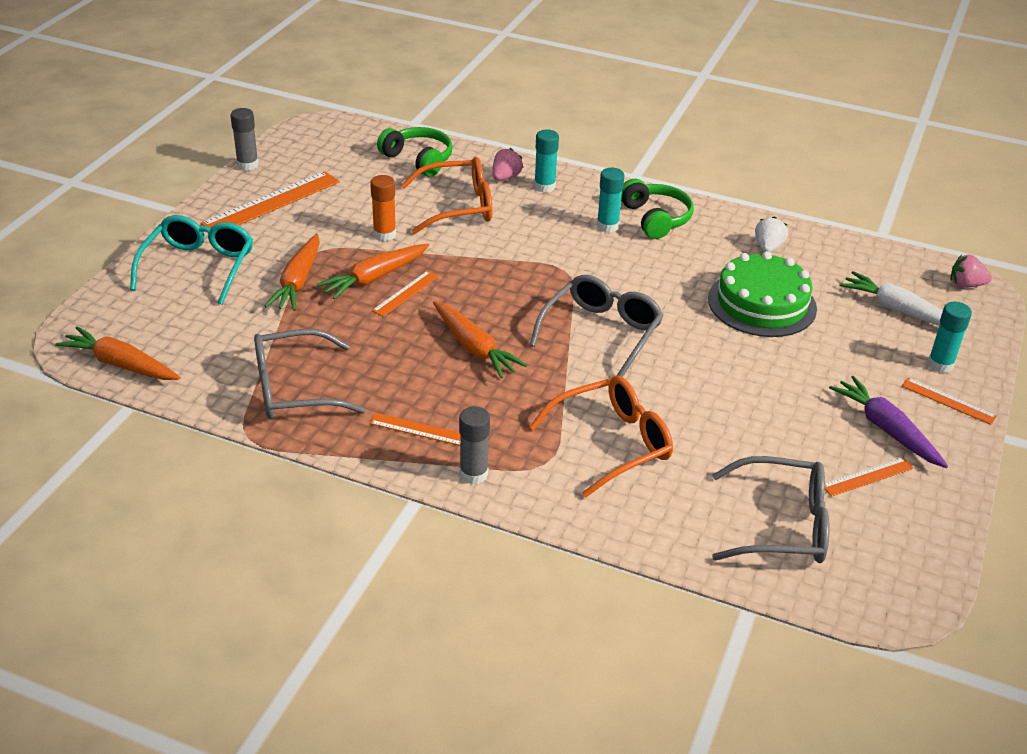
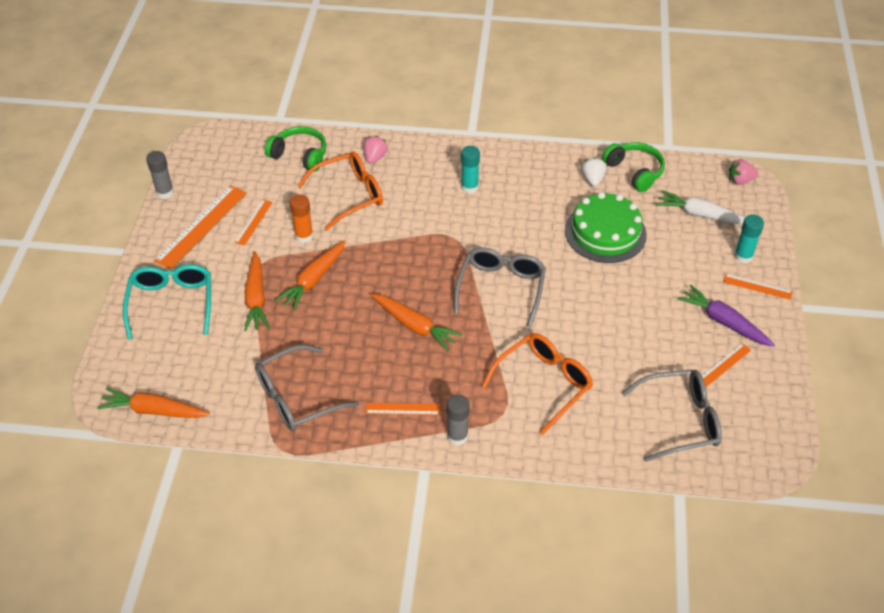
camera: 15 degrees left, 10 degrees up
orange ruler [372,271,439,317] -> orange ruler moved to [234,200,273,246]
turquoise glue stick [534,129,559,192] -> none
green headphones [621,179,694,239] -> green headphones moved to [602,142,665,192]

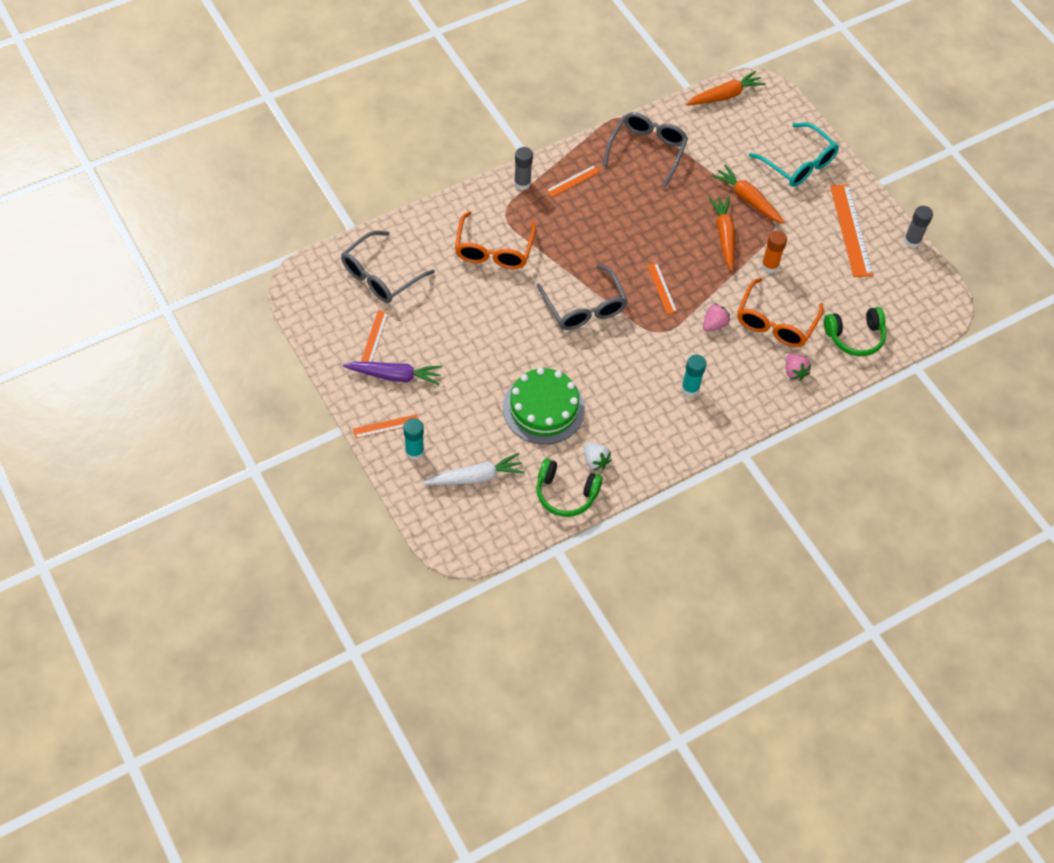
camera: 140 degrees right, 10 degrees up
orange ruler [234,200,273,246] -> orange ruler moved to [647,263,677,314]
orange carrot [371,293,462,351] -> none
pink strawberry [729,159,758,185] -> pink strawberry moved to [703,303,730,331]

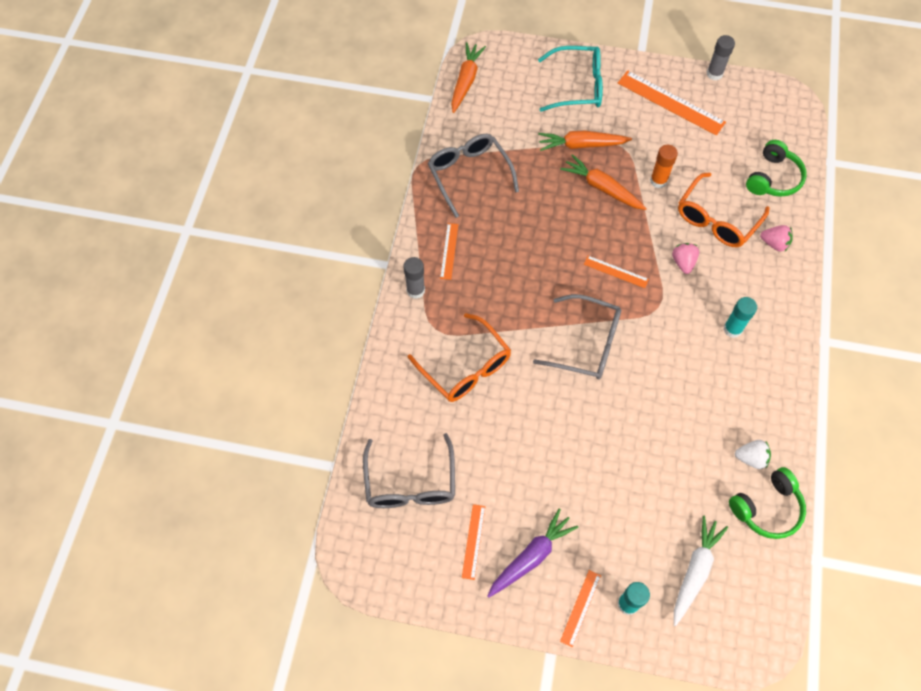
camera: 45 degrees left, 5 degrees up
orange ruler [361,310,388,362] -> orange ruler turned 45 degrees clockwise [462,504,485,580]
green cake [503,368,585,444] -> none
orange glasses [737,278,824,347] -> orange glasses turned 60 degrees clockwise [678,172,769,247]

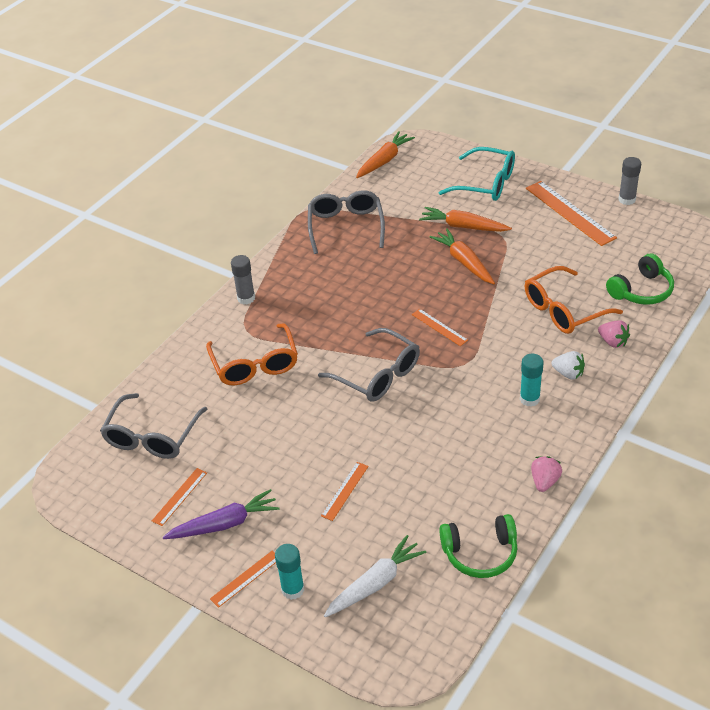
camera: 25 degrees right, 20 degrees down
orange ruler [440,223,459,280] -> orange ruler moved to [321,462,368,521]
orange glue stick [650,145,678,188] -> none
pink strawberry [672,243,699,274] -> pink strawberry moved to [531,456,562,492]
white strawberry [735,440,771,469] -> white strawberry moved to [552,351,585,380]

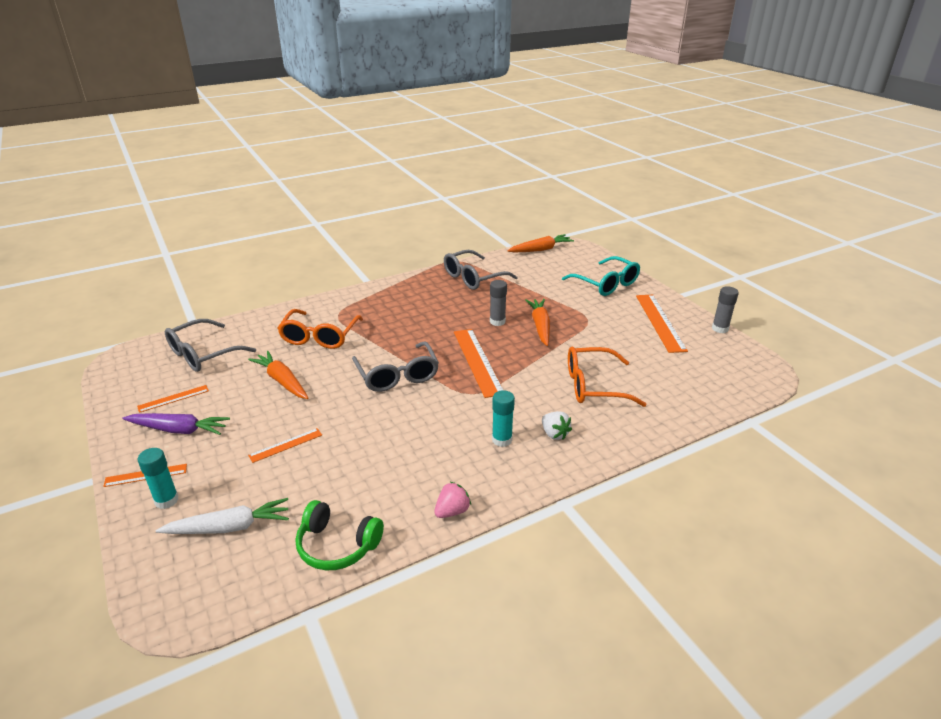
camera: 25 degrees right, 10 degrees down
grey glue stick [231,255,255,304] -> grey glue stick moved to [490,280,507,326]
grey glasses [308,190,385,254] -> grey glasses turned 150 degrees counterclockwise [444,250,518,290]
orange ruler [412,309,468,346] -> orange ruler [454,329,503,398], size x1.90
orange carrot [419,207,512,232] -> orange carrot moved to [248,351,308,399]
pink strawberry [598,320,630,348] -> none
green headphones [606,253,674,305] -> none

